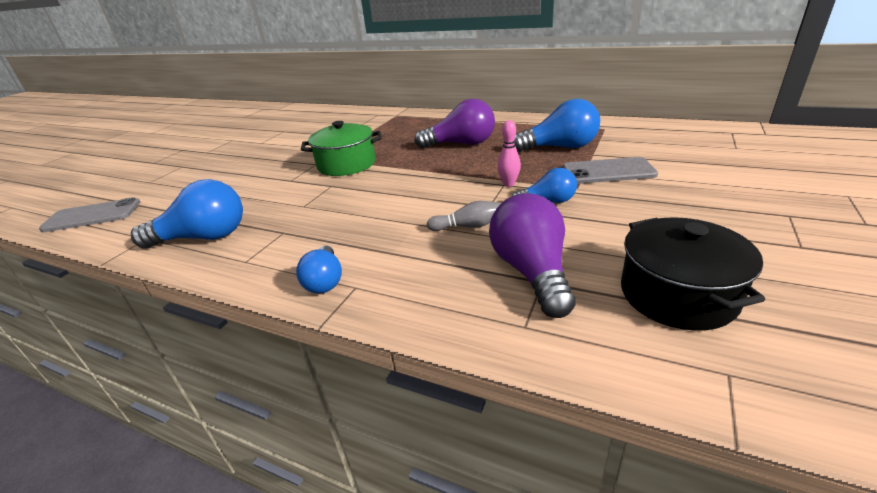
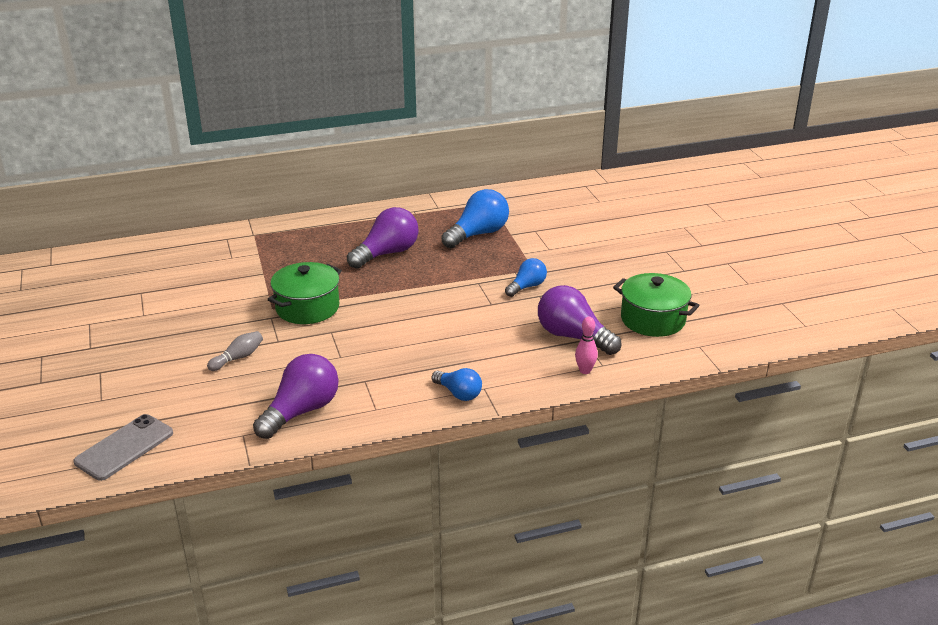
camera: 45 degrees left, 0 degrees up
blue light bulb [131,179,243,249] -> purple light bulb [253,354,339,439]
grey bowling pin [427,201,500,231] -> grey bowling pin moved to [207,331,263,371]
pink bowling pin [498,120,521,187] -> pink bowling pin moved to [575,317,598,374]
grey phone [563,157,658,184] -> none
black pot [621,217,765,331] -> green pot [613,273,700,337]

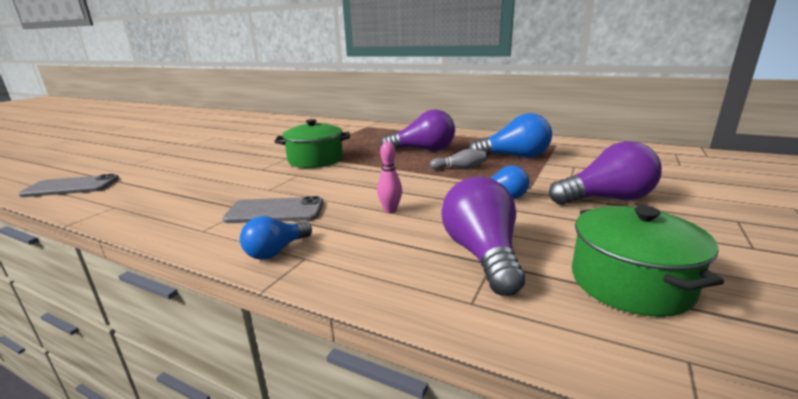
camera: 45 degrees right, 10 degrees down
grey bowling pin [207,331,263,371] -> grey bowling pin moved to [430,149,487,170]
purple light bulb [253,354,339,439] -> purple light bulb moved to [549,141,662,205]
blue light bulb [432,368,482,401] -> blue light bulb turned 45 degrees clockwise [240,216,312,260]
pink bowling pin [575,317,598,374] -> pink bowling pin moved to [377,141,402,213]
none -> grey phone [223,196,324,223]

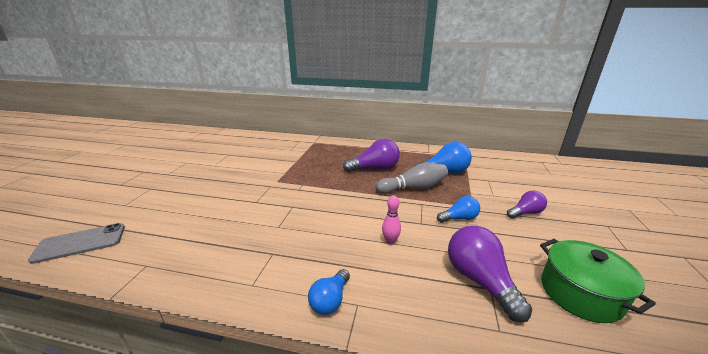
camera: 15 degrees left, 5 degrees up
grey phone [223,196,324,223] -> none
green pot [274,119,350,168] -> none
grey bowling pin [430,149,487,170] -> grey bowling pin [376,163,448,194], size x1.77
purple light bulb [549,141,662,205] -> purple light bulb [507,191,547,219], size x0.59

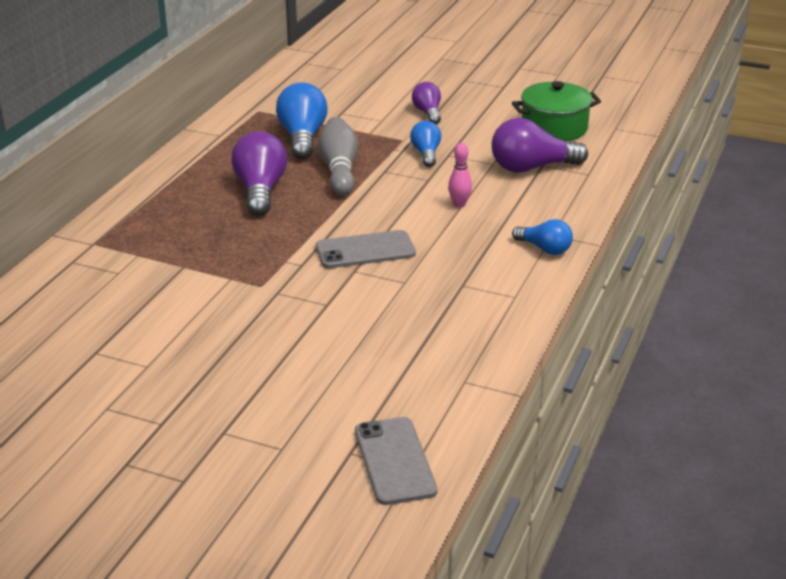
camera: 80 degrees left, 5 degrees up
none -> grey phone [316,230,416,268]

